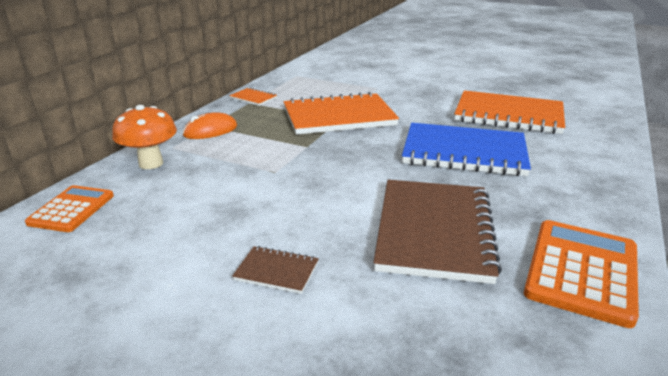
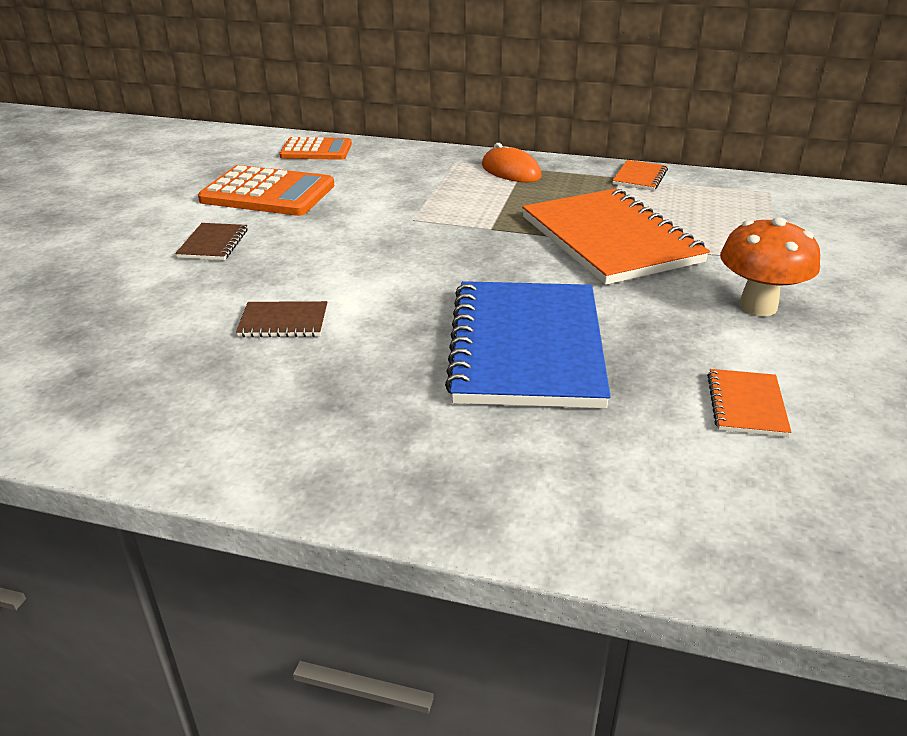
camera: 80 degrees right, 5 degrees up
orange mushroom [112,105,177,169] -> orange mushroom moved to [720,217,820,316]
brown notebook [373,180,502,284] -> brown notebook [236,301,327,337], size x0.42
orange notebook [454,90,565,134] -> orange notebook [707,369,791,437], size x0.42
orange calculator [524,220,639,328] -> orange calculator moved to [198,165,334,216]

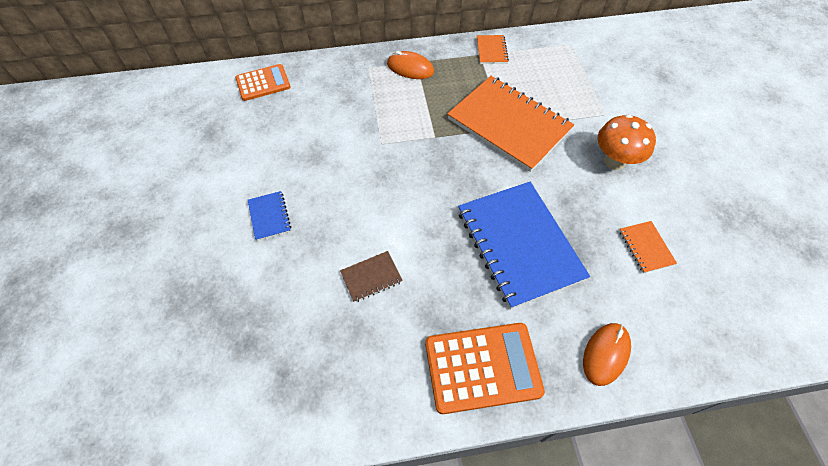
camera: 25 degrees left, 25 degrees up
brown notebook [175,223,248,260] -> blue notebook [248,191,291,241]
orange calculator [198,165,334,216] -> orange calculator moved to [425,323,545,414]
none -> orange mouse [583,323,631,386]

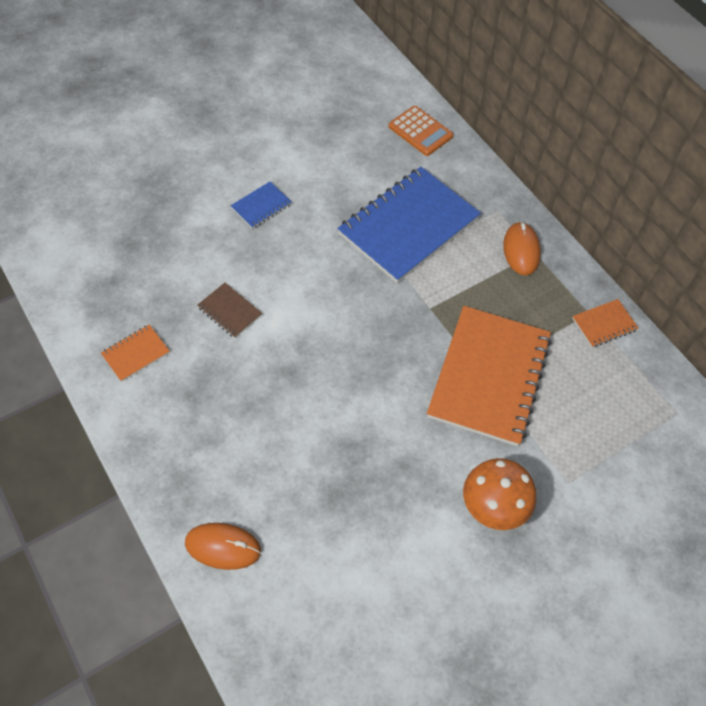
camera: 65 degrees right, 0 degrees up
orange calculator [425,323,545,414] -> none
blue notebook [458,182,590,309] -> blue notebook moved to [337,167,481,283]
orange notebook [619,221,677,273] -> orange notebook moved to [101,324,170,382]

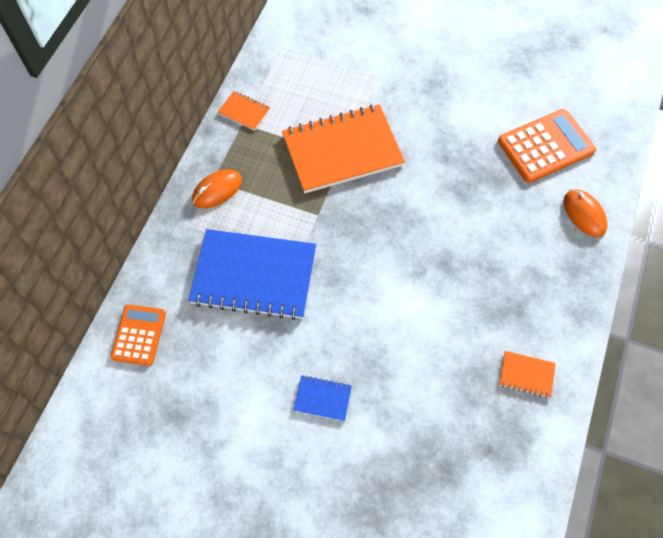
camera: 125 degrees left, 5 degrees up
brown notebook [197,283,262,338] -> none
orange mushroom [463,458,536,530] -> none
none -> orange calculator [498,109,596,183]

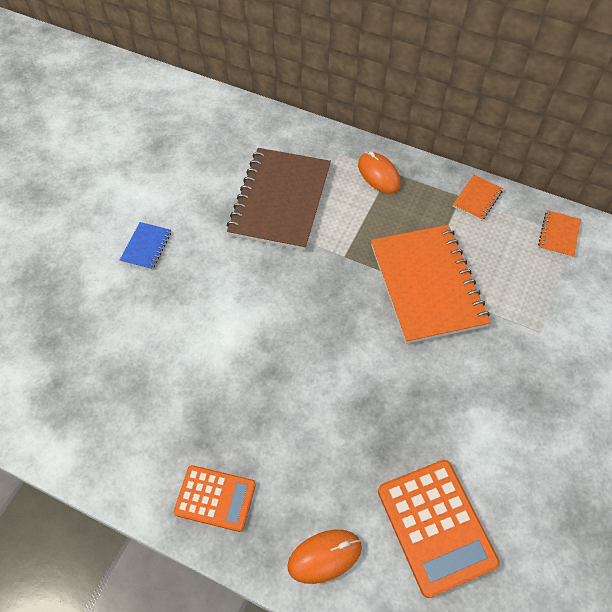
camera: 95 degrees right, 5 degrees down
orange calculator [110,304,166,366] -> orange calculator moved to [174,465,256,532]
blue notebook [188,229,316,320] -> brown notebook [227,148,331,251]
orange notebook [499,351,556,398] -> orange notebook moved to [538,210,581,258]

